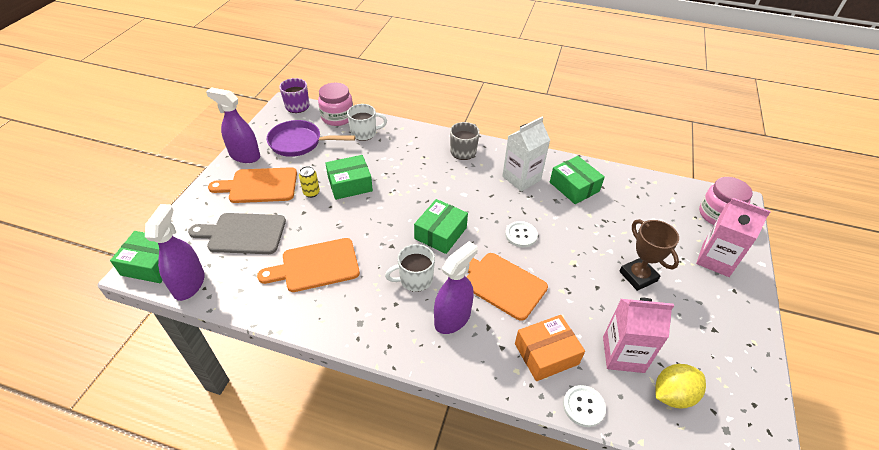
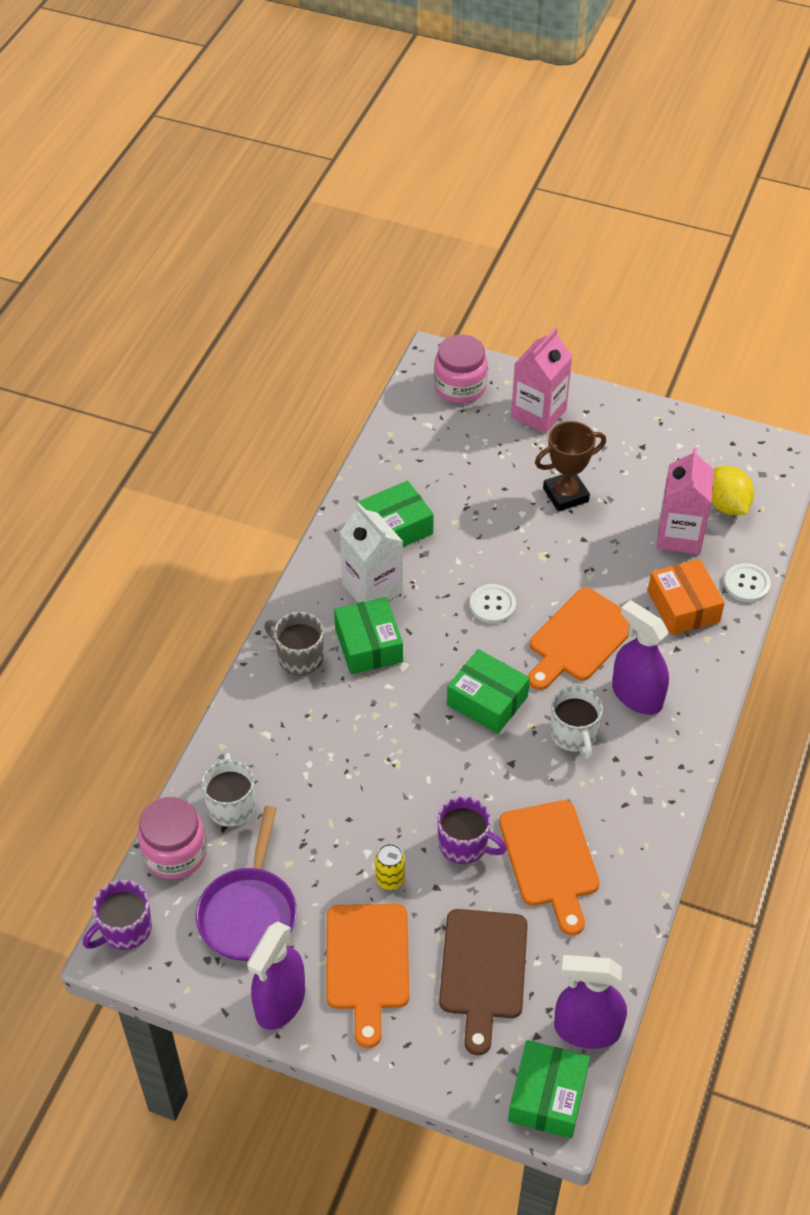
camera: 85 degrees left, 5 degrees up
grey cutting board [188,213,286,254] -> brown cutting board [439,909,528,1055]
green box [325,155,373,200] -> green box moved to [334,597,403,674]
none -> purple mug [437,796,507,864]

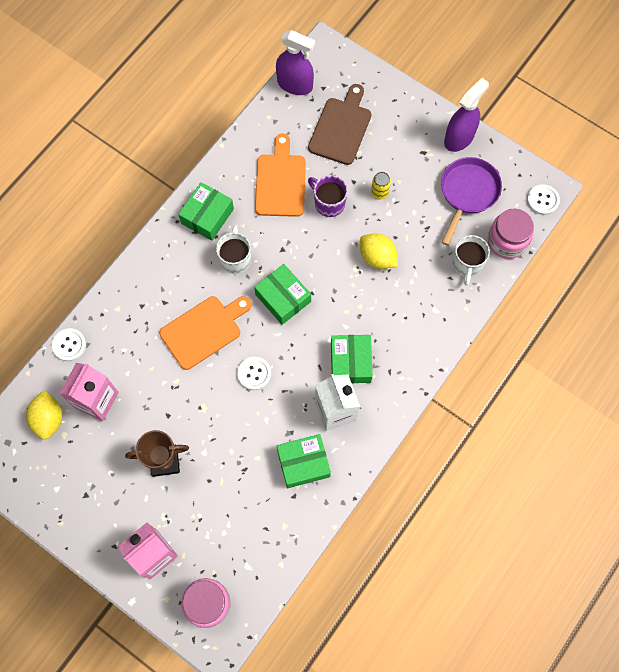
camera: 165 degrees left, 20 degrees up
purple mug [83,880,152,950] -> white button [527,184,560,215]
grey mug [264,612,324,676] -> none
orange cutting board [326,904,409,1048] -> none
green box [508,1040,590,1138] -> green box moved to [178,182,234,241]
purple spray bottle [612,600,669,715] -> none
orange box [648,559,725,635] -> none
none -> yellow lemon [360,234,398,269]

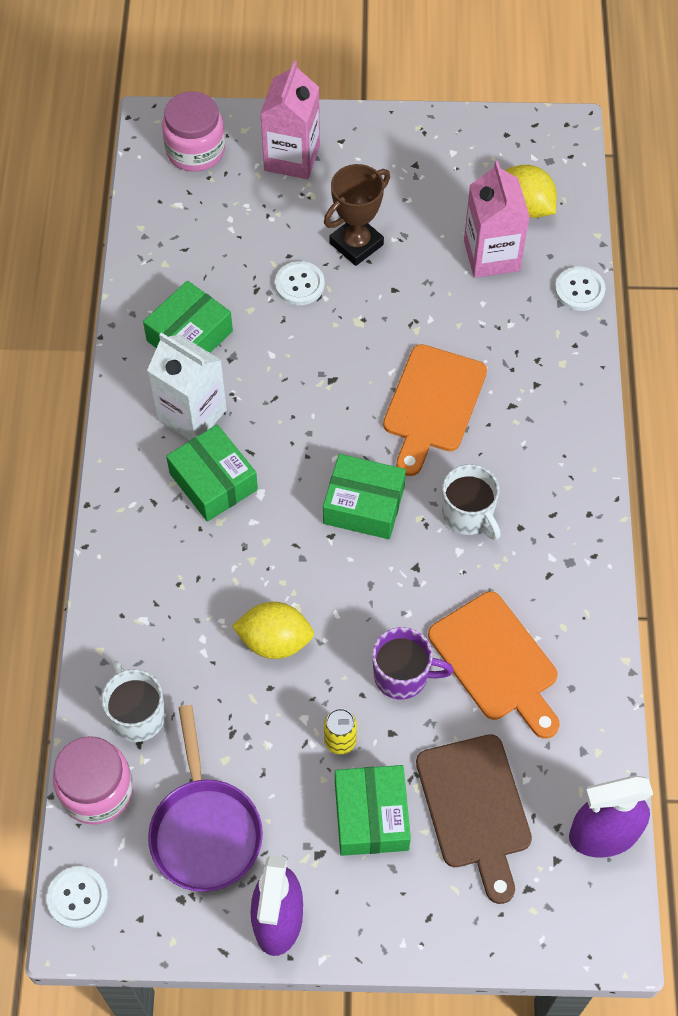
camera: 145 degrees right, 10 degrees down
green box [178,182,234,241] -> green box moved to [335,765,411,856]
white button [237,357,271,390] -> white button moved to [275,261,325,305]

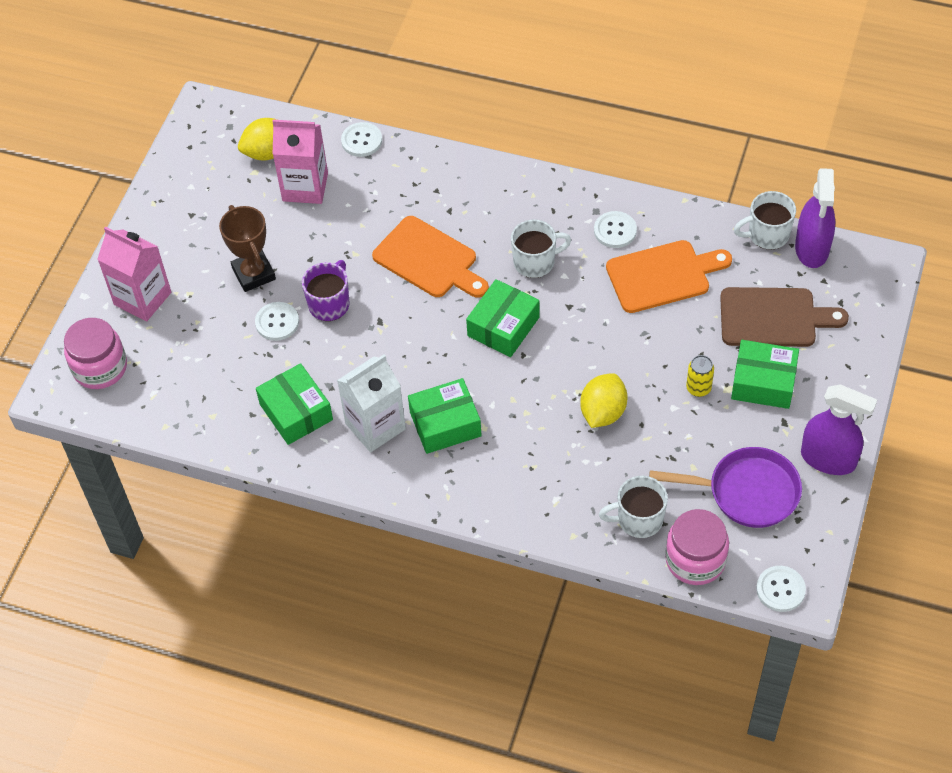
camera: 70 degrees left, 5 degrees down
purple mug [372,627,454,699] -> purple mug moved to [302,260,350,321]
none -> white button [594,211,637,248]
none -> white mug [734,191,796,250]

